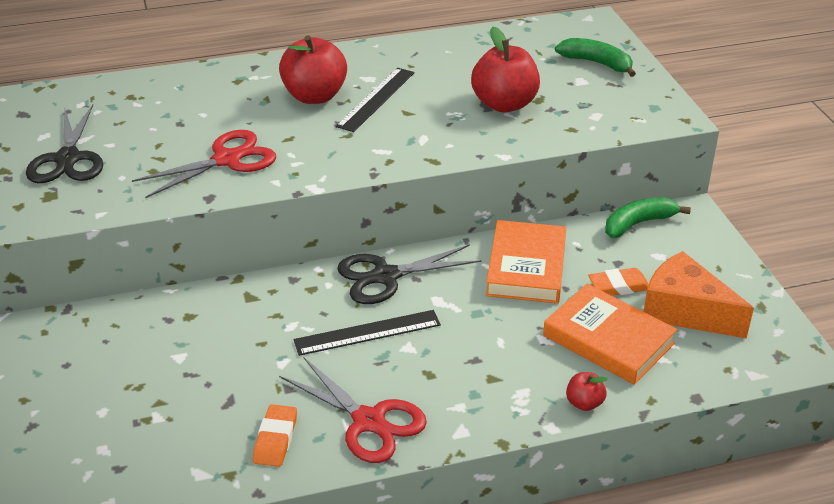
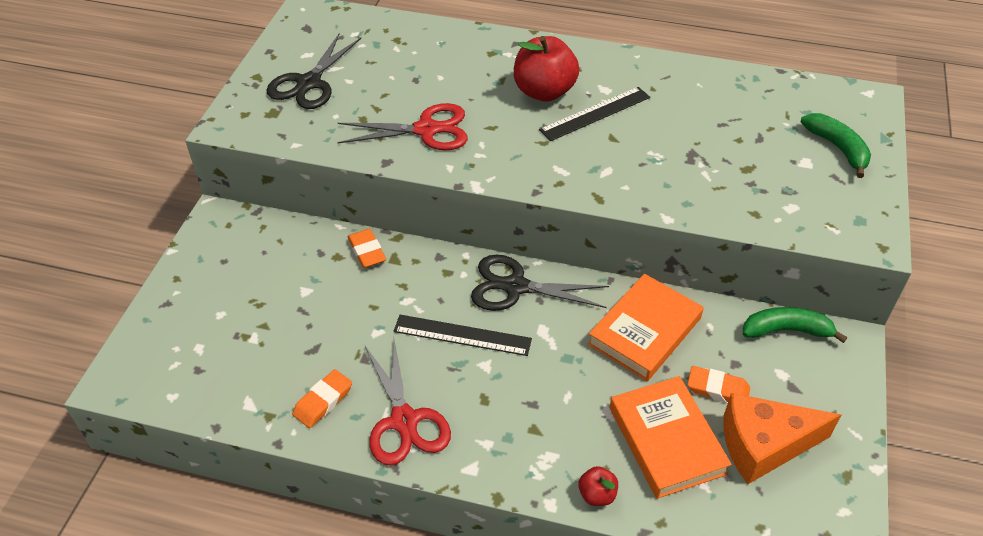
camera: 30 degrees right, 10 degrees up
red apple [471,27,540,112] -> none
orange cheese [643,251,754,339] -> orange cheese turned 75 degrees counterclockwise [723,393,841,484]
none -> orange eraser [348,229,386,268]

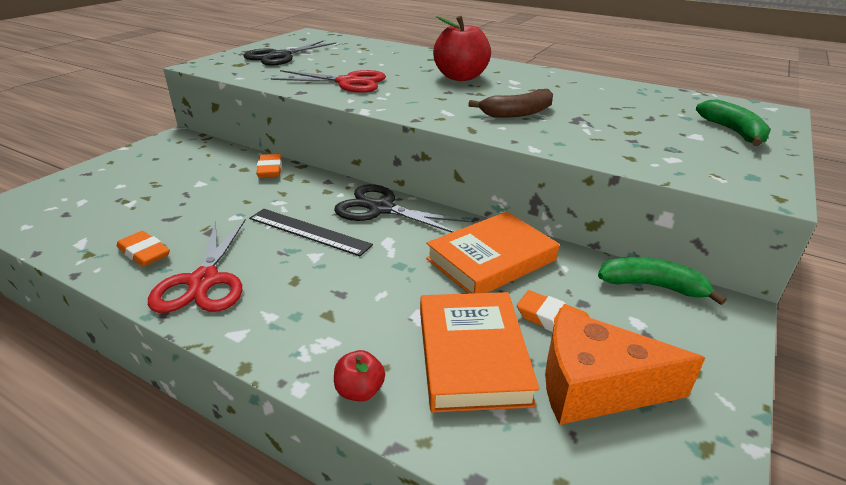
camera: 15 degrees right, 15 degrees down
orange eraser [292,369,352,428] -> orange eraser turned 75 degrees clockwise [117,231,170,267]
black ruler [539,87,650,141] -> none
none -> brown banana [468,89,553,118]

